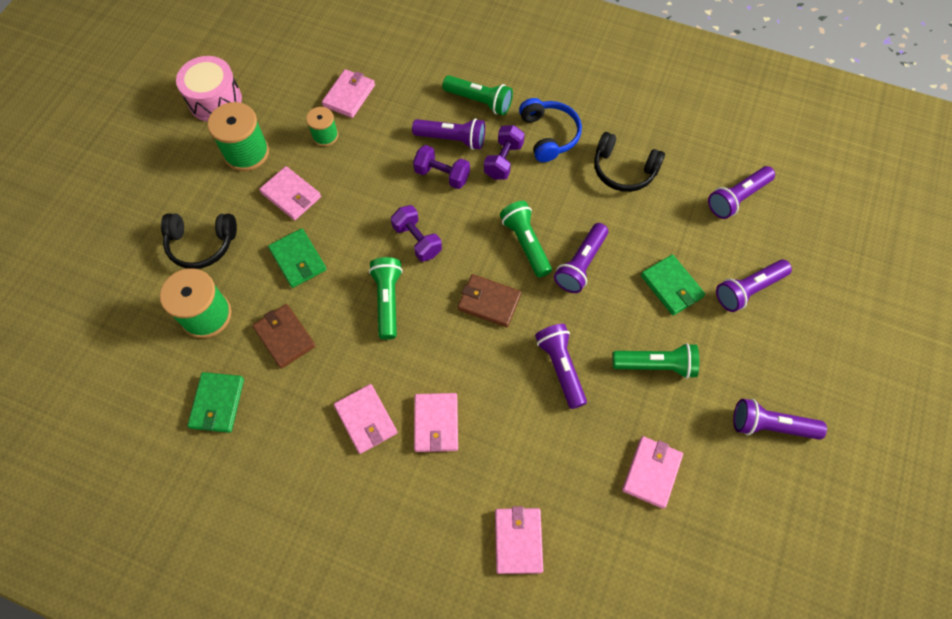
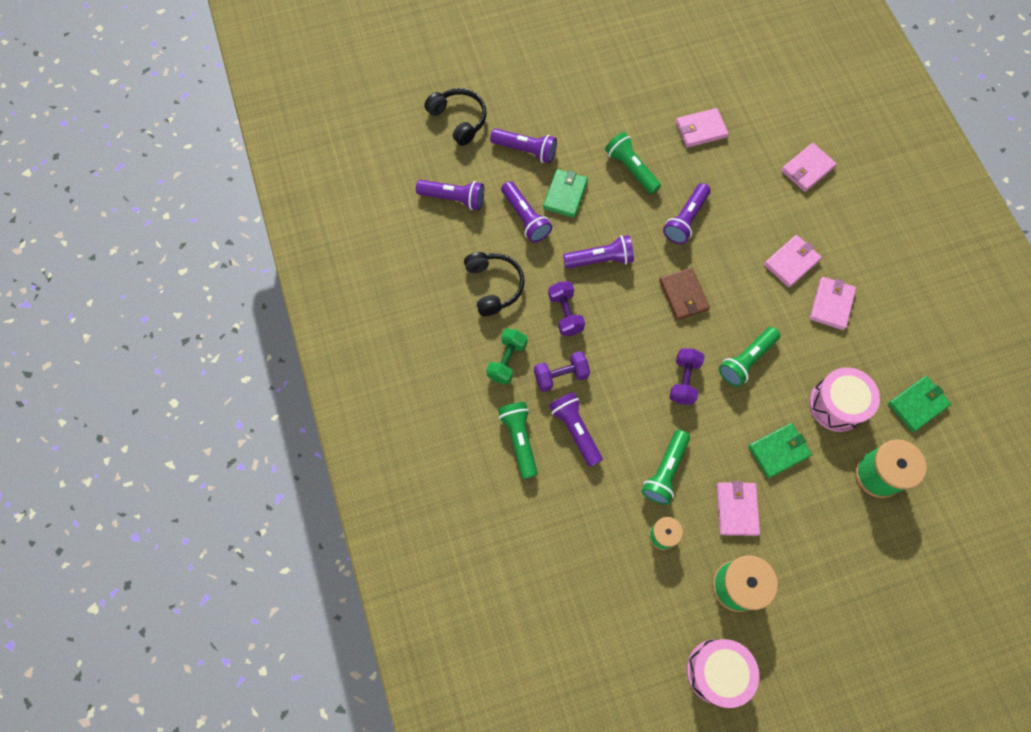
camera: 130 degrees left, 5 degrees up
black headphones [161,213,237,269] -> black headphones moved to [424,88,486,146]
brown wallet [252,304,316,369] -> pink drum [809,367,880,432]
green wallet [268,228,327,288] -> green wallet turned 45 degrees clockwise [748,423,812,478]
pink wallet [322,69,375,118] -> none
purple dumbbell [413,145,470,189] -> purple dumbbell moved to [548,281,585,336]
green flashlight [500,201,552,277] -> green flashlight moved to [641,430,690,505]
blue headphones [519,98,582,162] -> green dumbbell [486,328,527,385]
purple flashlight [733,399,827,440] -> purple flashlight moved to [501,181,552,242]

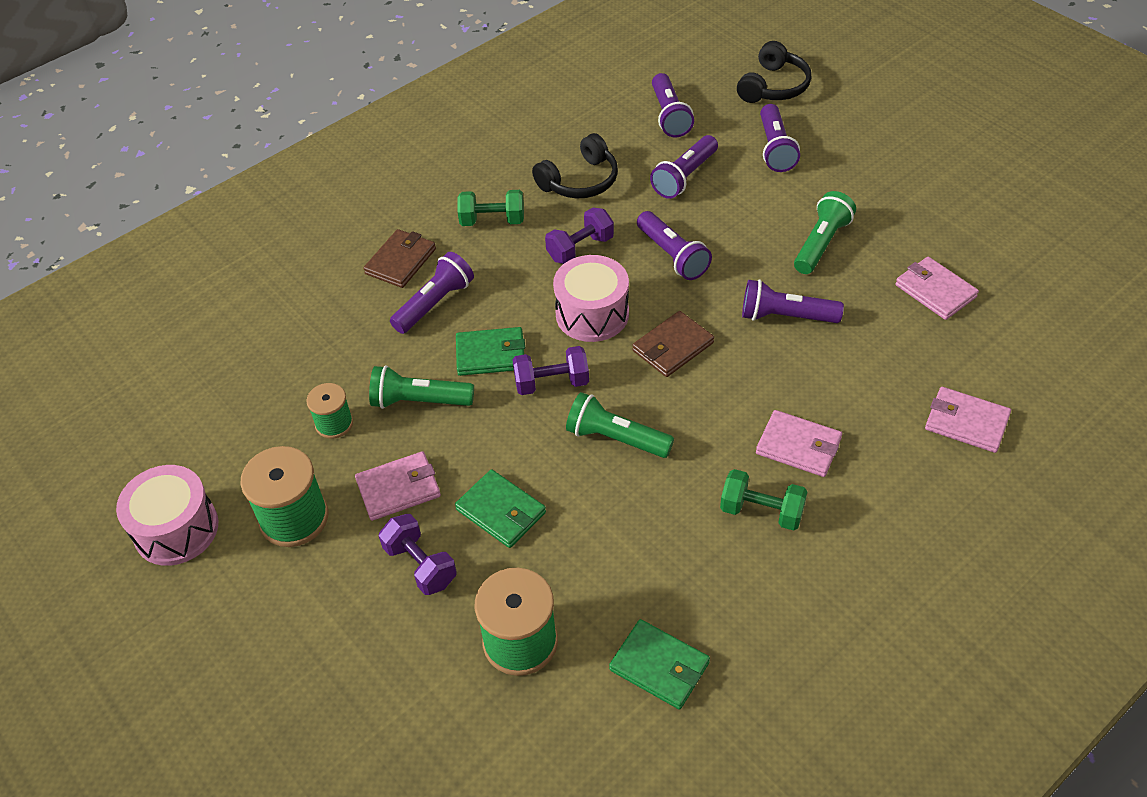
camera: 70 degrees right, 20 degrees down
green flashlight [498,402,538,479] -> brown wallet [363,229,436,288]
purple dumbbell [534,351,590,392] -> purple dumbbell moved to [379,514,457,595]
green wallet [543,169,588,218] -> green wallet moved to [456,327,525,376]
pink drum [809,367,880,432] -> pink drum moved to [553,255,629,342]
pink wallet [810,277,856,330] -> green dumbbell [720,469,808,531]

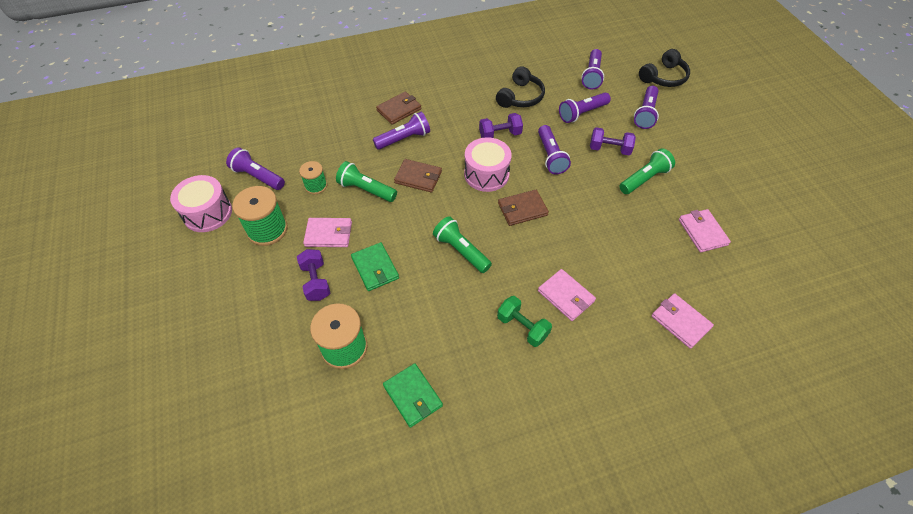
camera: 20 degrees right, 5 degrees up
green wallet [456,327,525,376] -> brown wallet [394,159,442,193]
green dumbbell [457,190,524,226] -> none
purple dumbbell [512,346,589,395] -> purple dumbbell moved to [590,127,636,155]
black headphones [532,133,618,198] -> black headphones turned 45 degrees counterclockwise [496,66,545,108]
purple flashlight [742,279,844,323] -> purple flashlight moved to [226,147,285,190]

